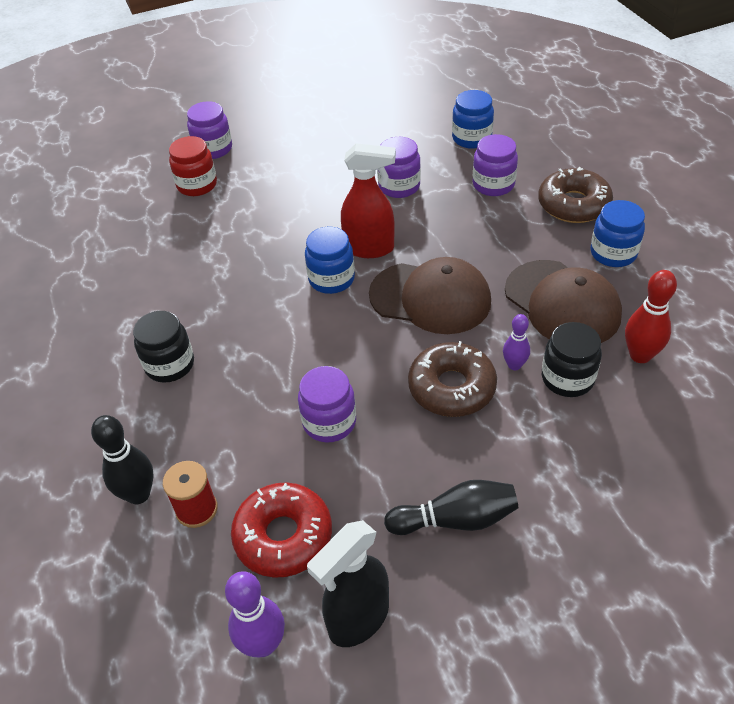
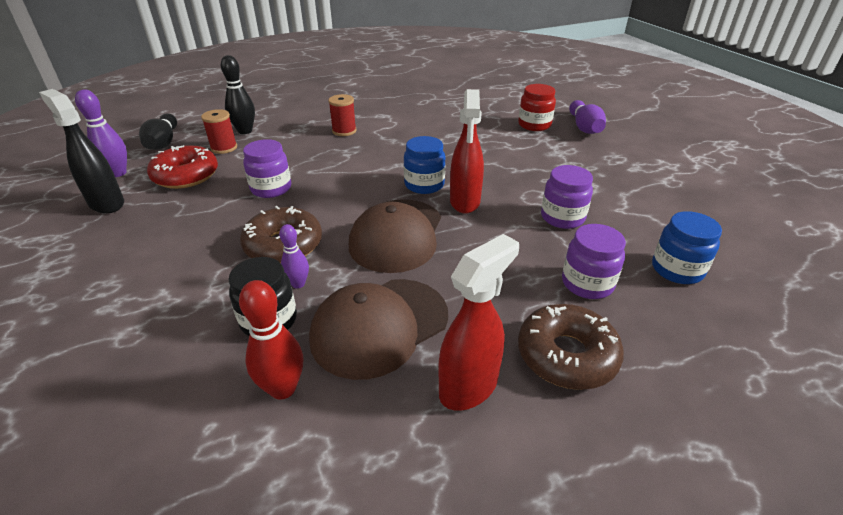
camera: 85 degrees right, 10 degrees down
black jar [133,311,194,383] -> red spool [328,94,356,136]
purple jar [187,101,232,159] -> purple bowling pin [569,100,606,134]
black bowling pin [384,480,518,535] -> black bowling pin moved to [139,113,177,150]
blue jar [590,200,645,267] -> red spray bottle [438,234,519,411]

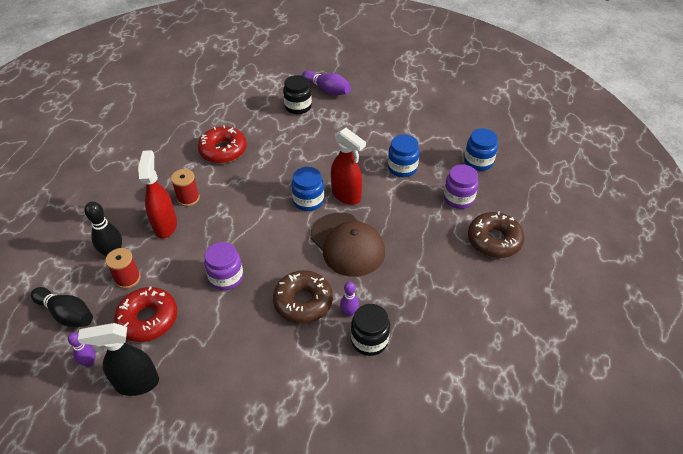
camera: 50 degrees left, 10 degrees up
purple bowling pin [75,90,127,177] -> purple bowling pin [68,332,96,367], size x0.63
red bowling pin [239,280,303,400] -> none
brown cap [309,279,448,380] -> none
red spray bottle [438,234,519,411] -> red spray bottle moved to [138,150,177,238]
red jar [518,84,556,131] -> black jar [283,75,312,114]
purple jar [541,165,593,229] -> blue jar [388,135,419,177]
none -> red donut [198,125,247,163]

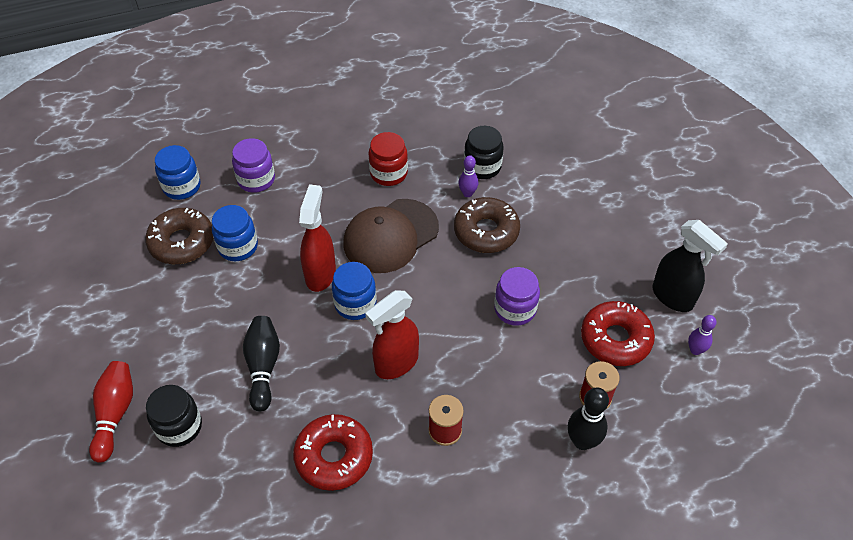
camera: 125 degrees left, 5 degrees up
black bowling pin [31,287,93,327] -> black bowling pin moved to [243,316,280,412]
red spray bottle [138,150,177,238] -> red spray bottle moved to [365,290,419,379]
purple bowling pin [302,70,351,95] -> red bowling pin [89,361,133,463]
brown cap [311,213,385,277] -> brown cap turned 150 degrees counterclockwise [343,199,439,273]
brown donut [468,211,525,258] -> brown donut moved to [145,208,213,264]
none -> red jar [368,132,408,186]

